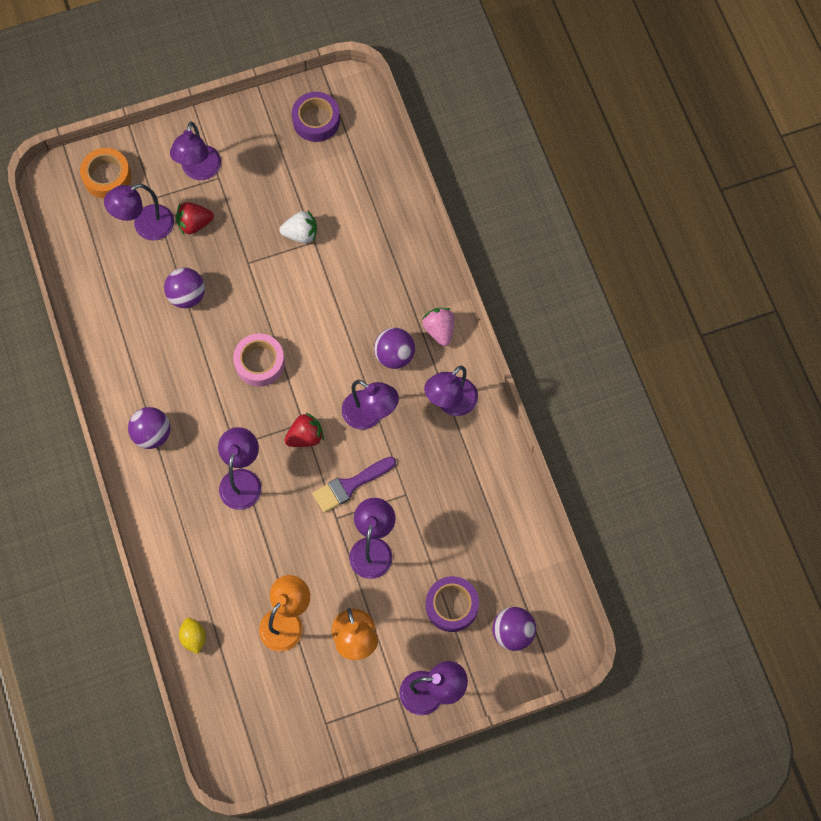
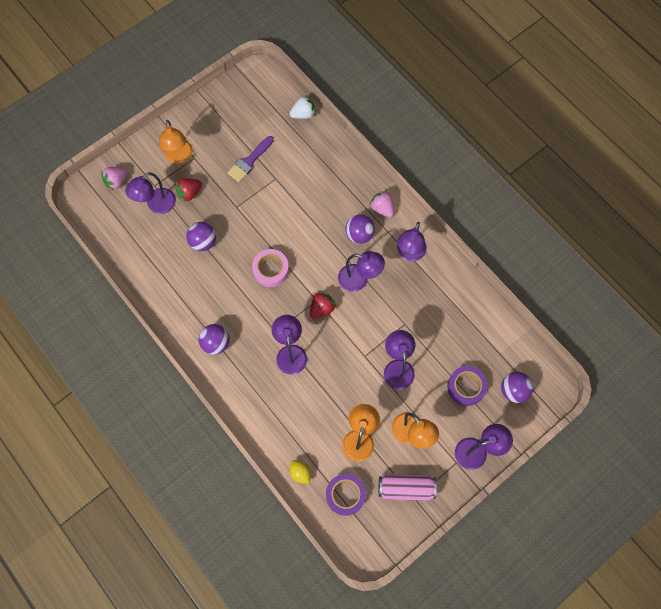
camera: 20 degrees left, 0 degrees up
orange tape [80,148,131,199] -> pink strawberry [101,167,128,191]
purple lamp [170,122,221,180] -> orange lamp [159,120,193,164]
white strawberry [280,211,317,243] -> white strawberry moved to [290,95,315,119]
purple tape [292,92,340,142] -> purple tape moved to [326,474,366,516]
purple brush [312,457,396,513] -> purple brush moved to [227,136,274,182]
none -> pink can [379,474,437,501]

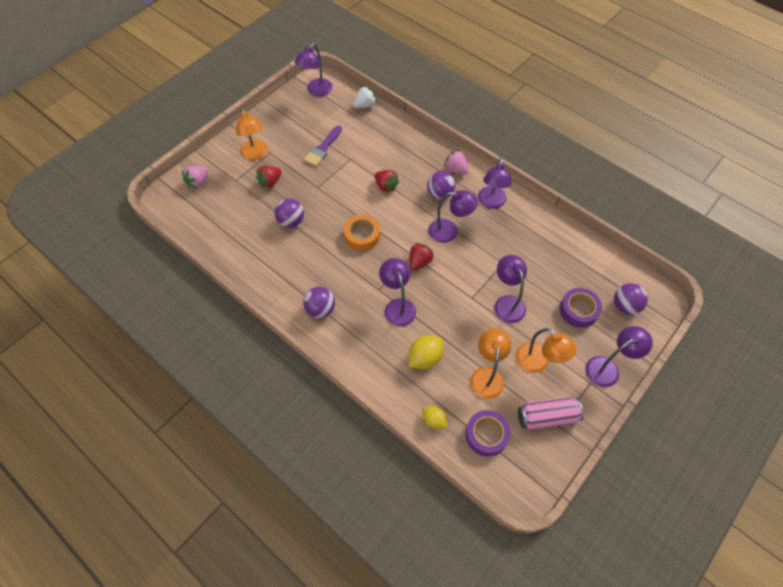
camera: 10 degrees left, 10 degrees down
purple lamp [125,172,176,214] -> purple lamp moved to [295,43,332,96]
pink tape [252,249,289,287] -> orange tape [344,214,380,251]
none -> red strawberry [375,170,399,193]
none -> yellow lemon [409,335,443,369]

